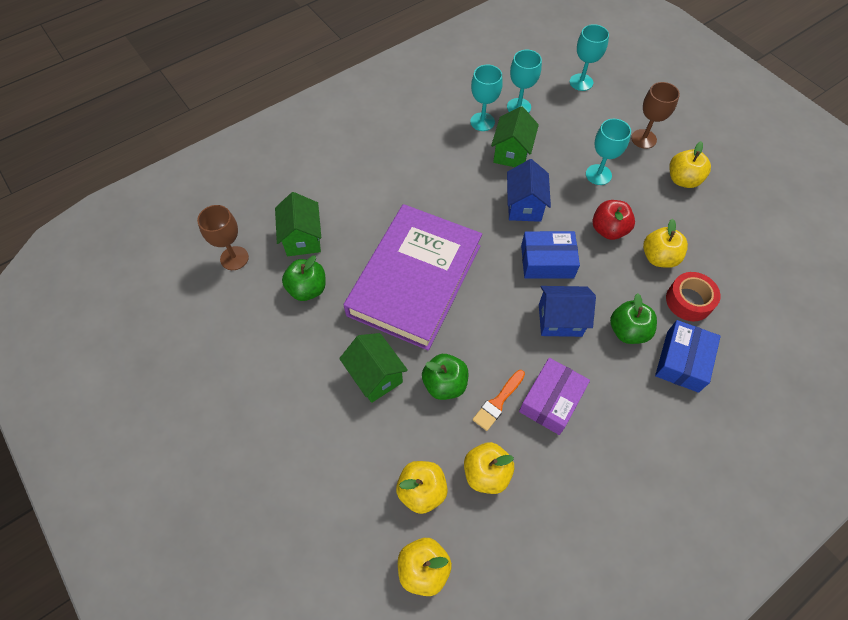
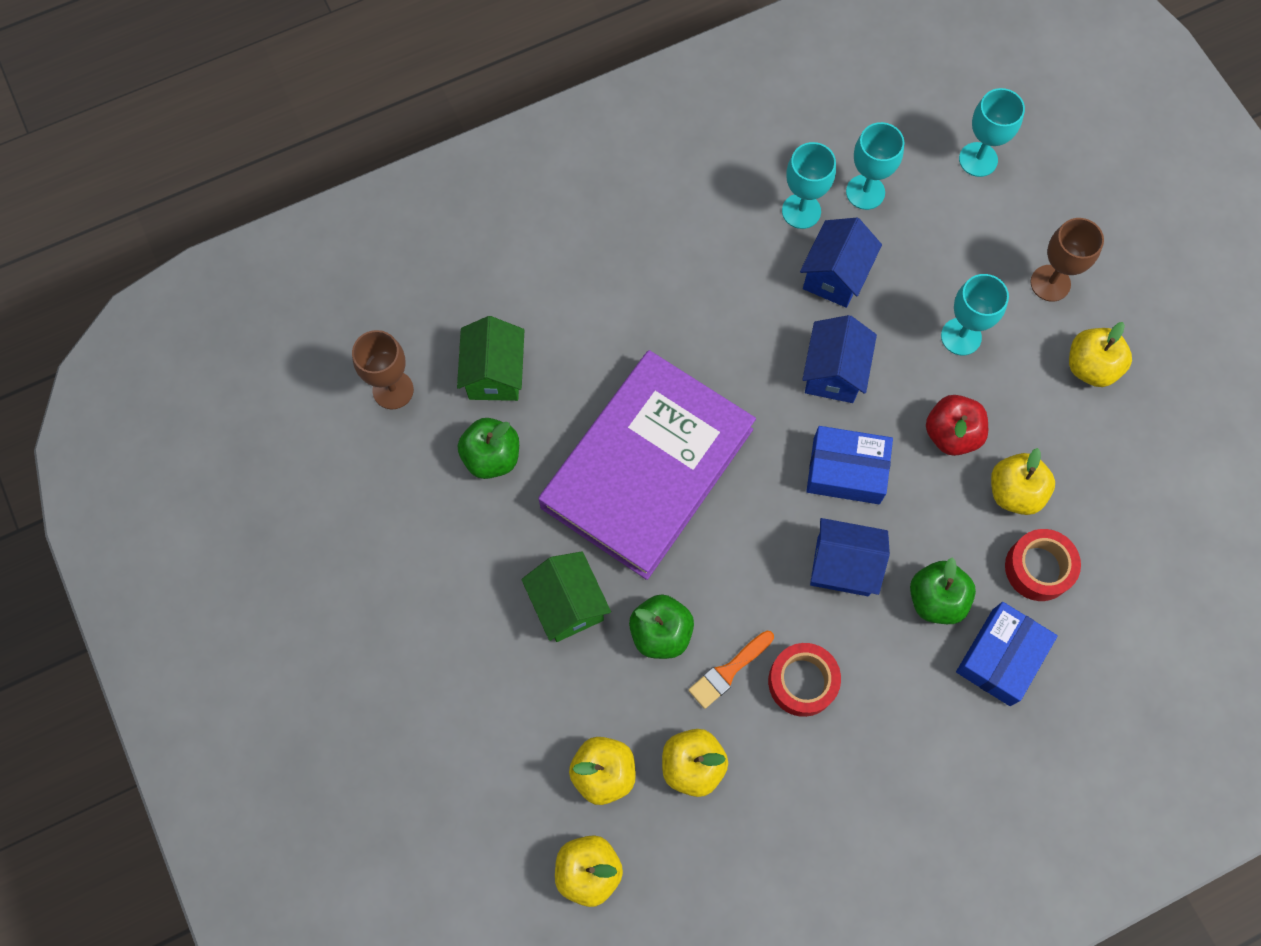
camera: 10 degrees right, 10 degrees up
green house [491,106,539,167] -> blue house [800,218,882,308]
purple box [519,358,590,435] -> red tape [768,643,841,717]

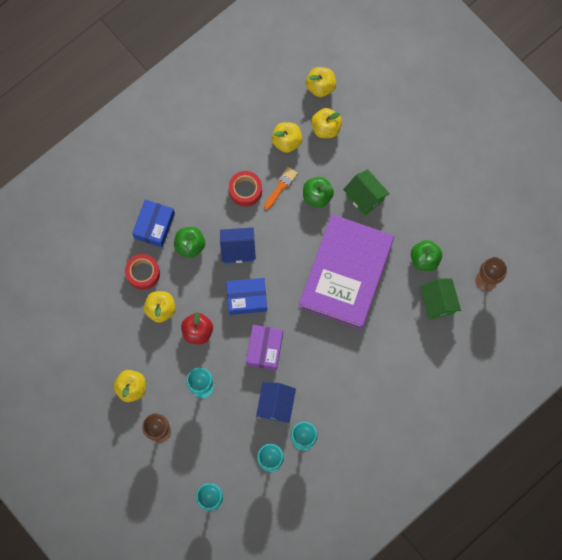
camera: 165 degrees right, 5 degrees up
blue house [802,315,877,403] -> purple box [246,325,283,370]

